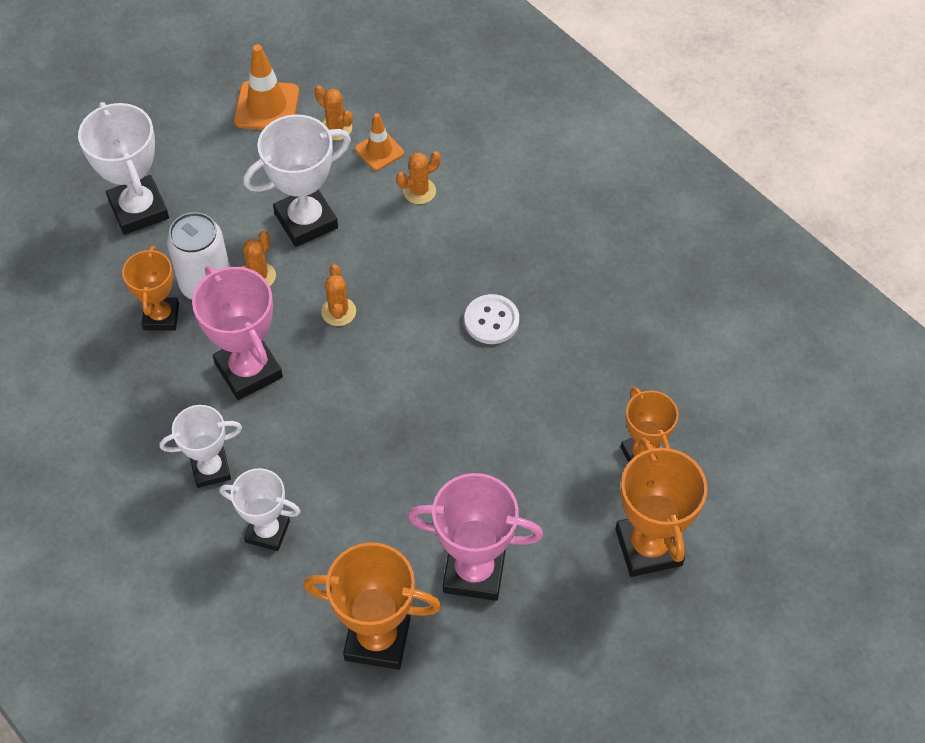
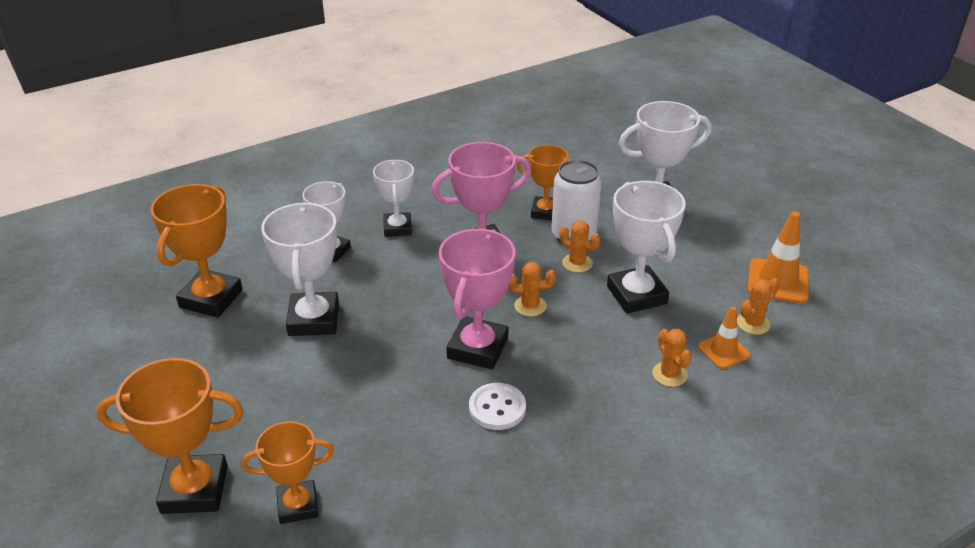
camera: 100 degrees right, 20 degrees down
pink trophy [407,473,543,601] -> pink trophy moved to [439,229,515,370]
none -> white trophy [261,203,339,336]

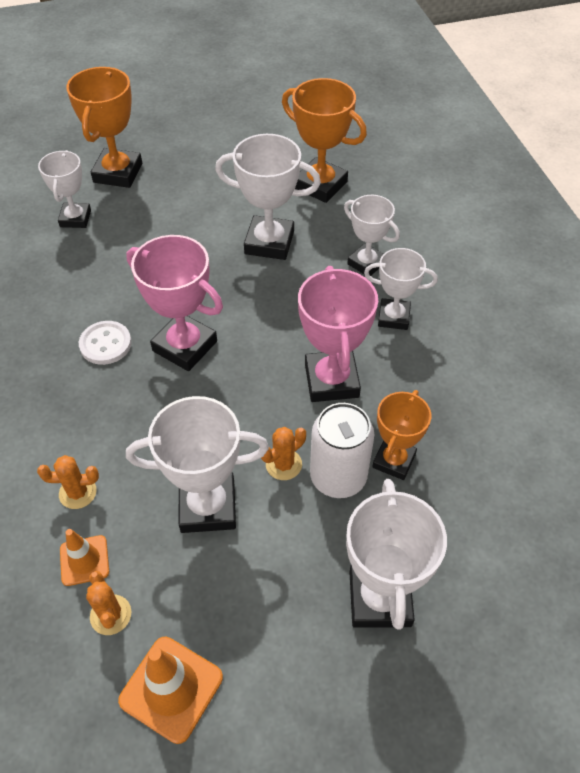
camera: 105 degrees right, 15 degrees up
orange trophy [241,421,334,524] -> white trophy [38,150,91,228]
orange cactus [509,262,556,316] -> none

